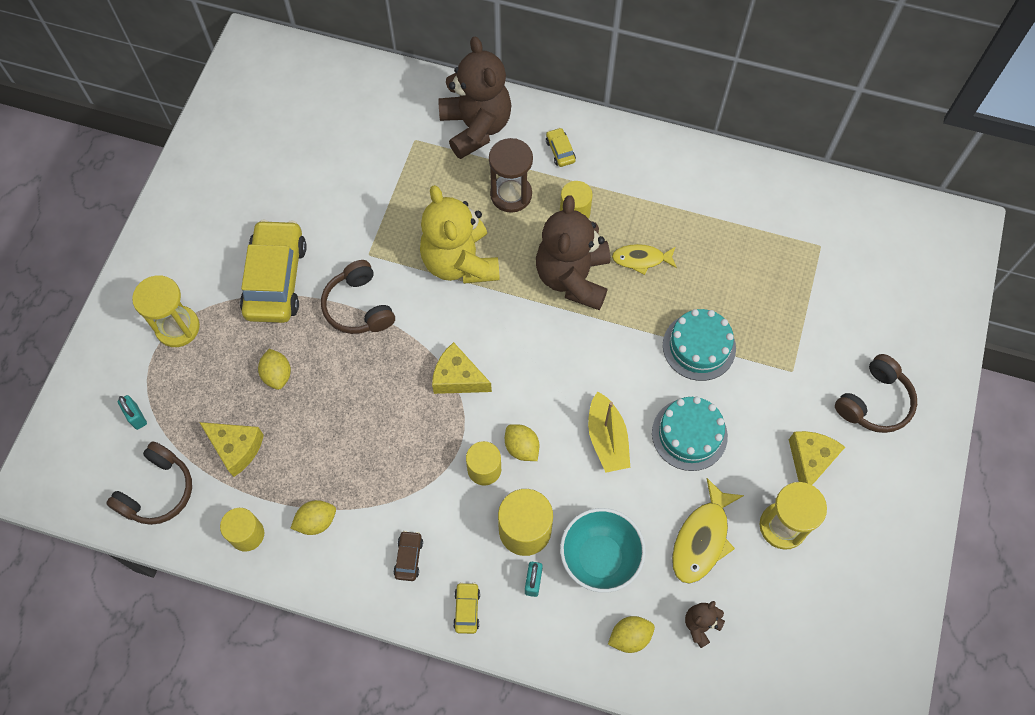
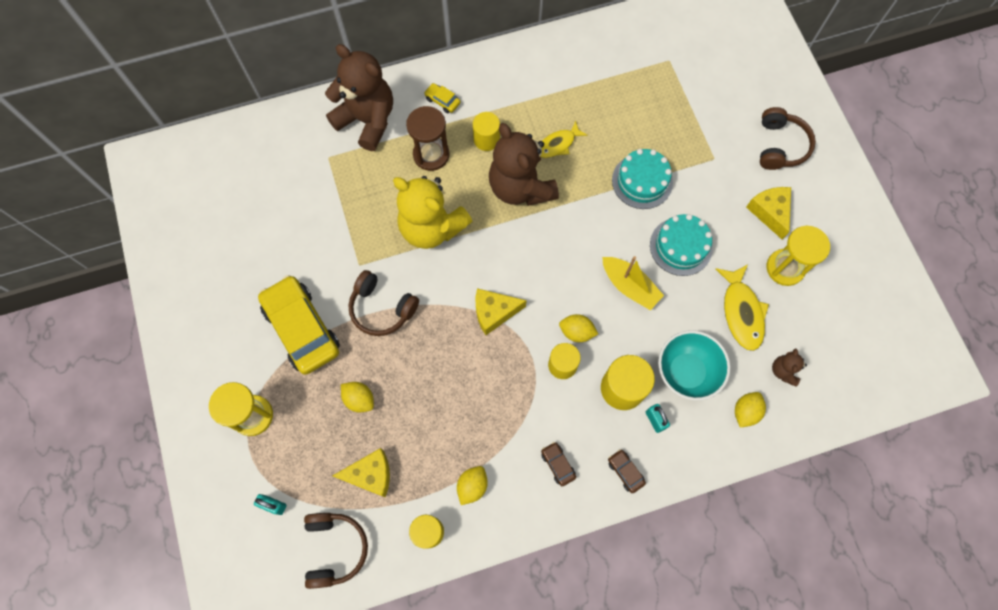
camera: 35 degrees left, 5 degrees up
yellow car [453,582,480,634] -> brown car [608,449,646,493]

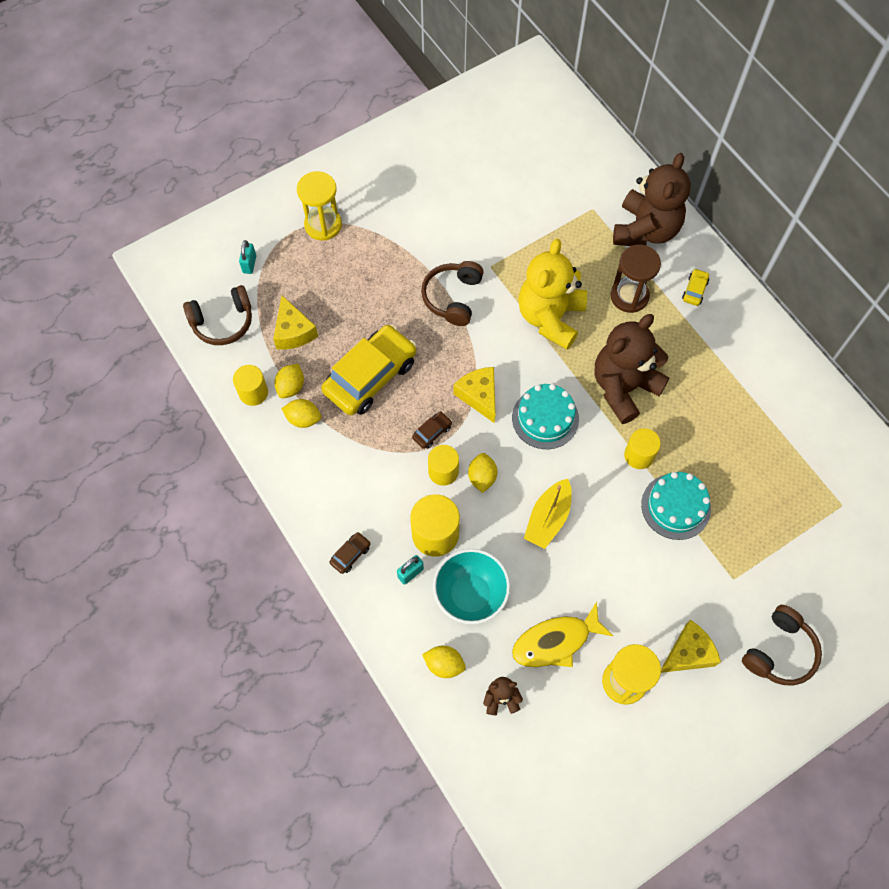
camera: 75 degrees right, 5 degrees down
yellow car [258,275,340,375] -> yellow car moved to [321,324,417,415]
yellow lemon [341,382,374,412] -> yellow lemon moved to [274,364,304,398]
yellow cylinder [473,112,500,151] -> yellow cylinder moved to [624,428,661,469]
yellow fish [540,120,588,158] -> none
brown car [541,442,576,486] -> brown car moved to [412,411,452,449]
turquoise cake [650,214,713,276] -> turquoise cake moved to [512,384,579,449]
brown headphones [760,107,816,170] -> brown headphones turned 45 degrees counterclockwise [742,605,822,685]

